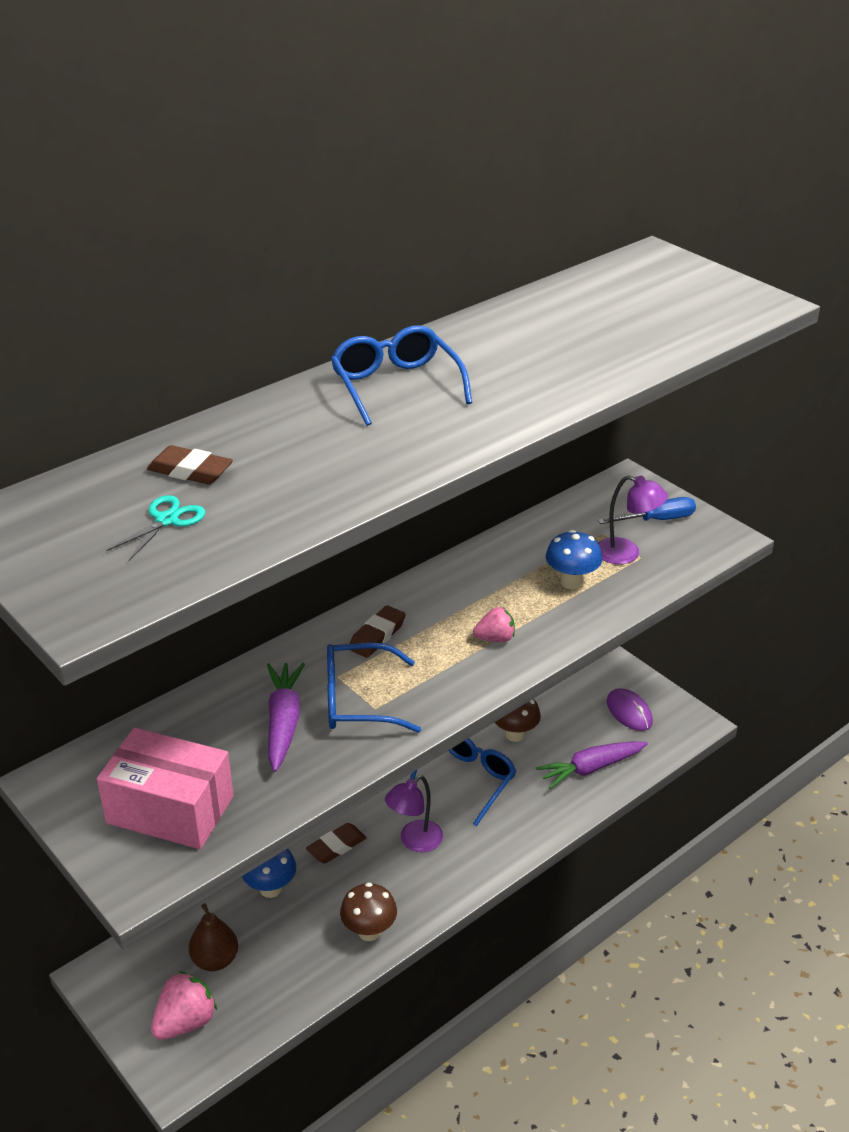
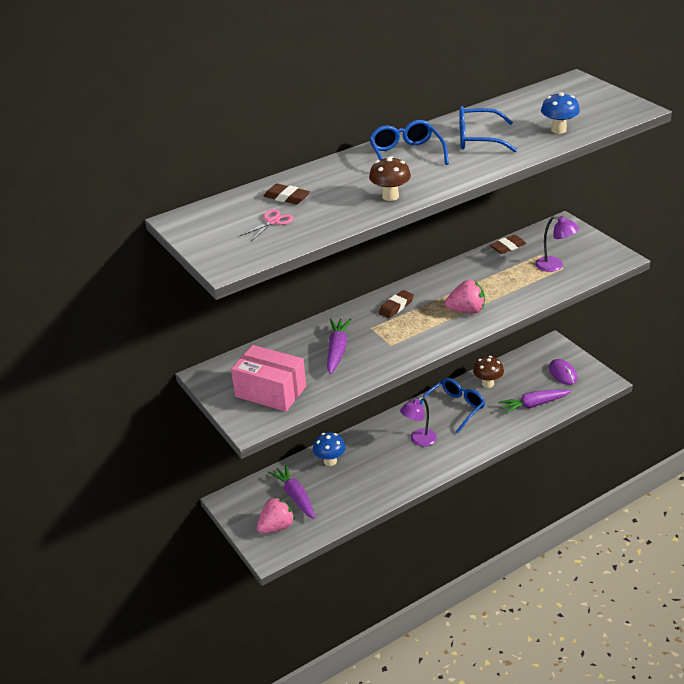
camera: 10 degrees right, 0 degrees up
turquoise scissors [106,495,205,561] -> pink scissors [240,209,294,240]
brown pear [189,903,238,971] -> purple carrot [268,464,315,519]
brown eraser [306,823,367,863] -> brown eraser moved to [490,235,527,254]
blue glasses [327,642,421,733] -> blue glasses moved to [459,106,517,152]
brown mushroom [340,882,397,941] -> brown mushroom moved to [369,156,411,201]
pink strawberry [473,607,515,642] -> pink strawberry [445,280,485,314], size x1.58
blue mushroom [546,530,602,589] -> blue mushroom moved to [541,92,580,134]
blue screwdriver [598,497,696,524] -> none

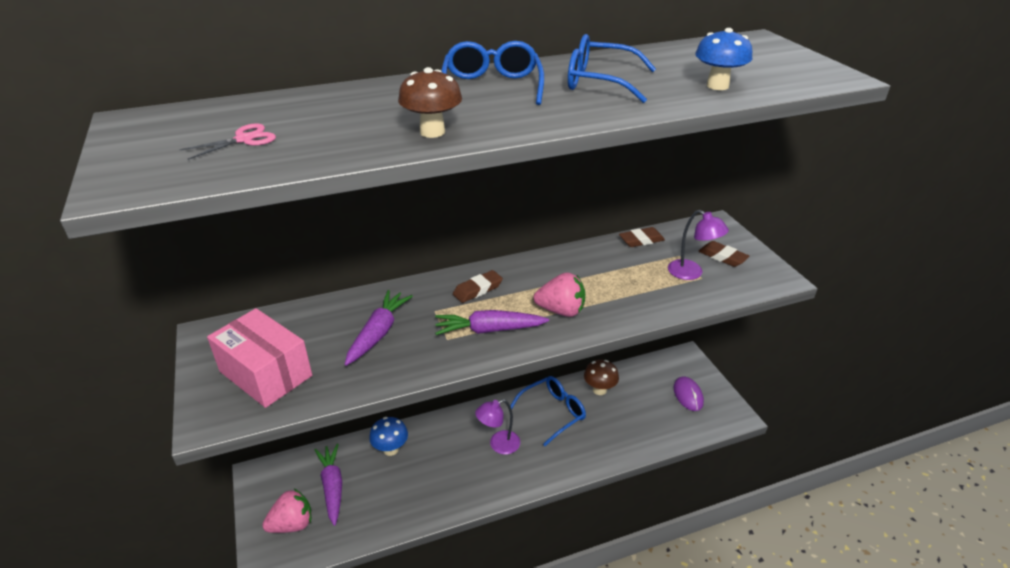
camera: 10 degrees right, 0 degrees up
brown eraser [264,184,310,204] -> brown eraser moved to [698,241,749,267]
purple carrot [498,389,571,414] -> purple carrot moved to [435,310,549,335]

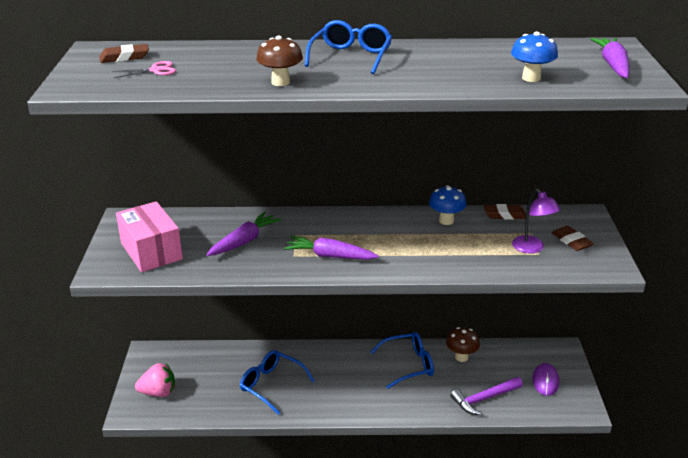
camera: 20 degrees right, 5 degrees down
purple carrot [315,444,342,526] -> purple carrot moved to [590,38,630,78]
blue mushroom [369,417,408,456] -> blue mushroom moved to [429,185,467,225]
brown eraser [453,270,503,303] -> brown eraser moved to [99,44,149,63]
purple lamp [475,399,520,455] -> none
pink strawberry [534,272,586,317] -> none
blue glasses [568,34,656,103] -> blue glasses moved to [240,350,315,415]
none -> purple hammer [450,377,523,415]

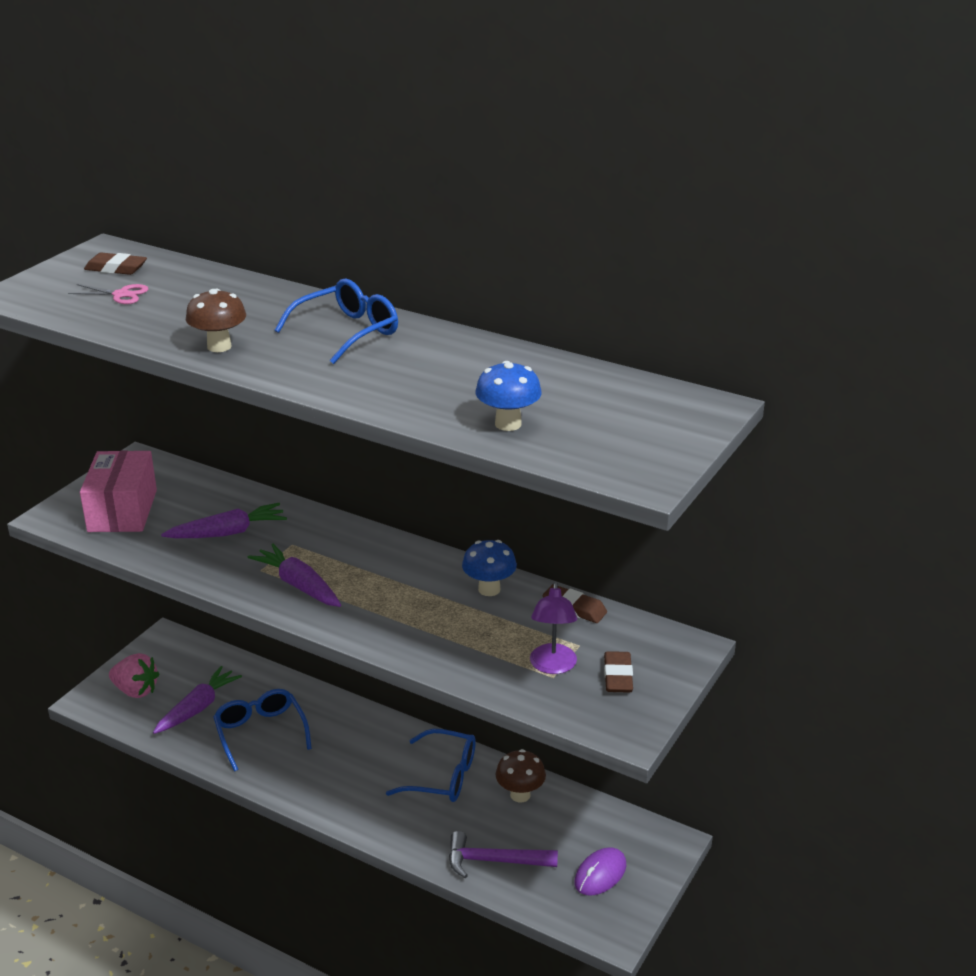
camera: 30 degrees right, 0 degrees up
purple carrot [590,38,630,78] -> purple carrot moved to [153,666,242,734]

